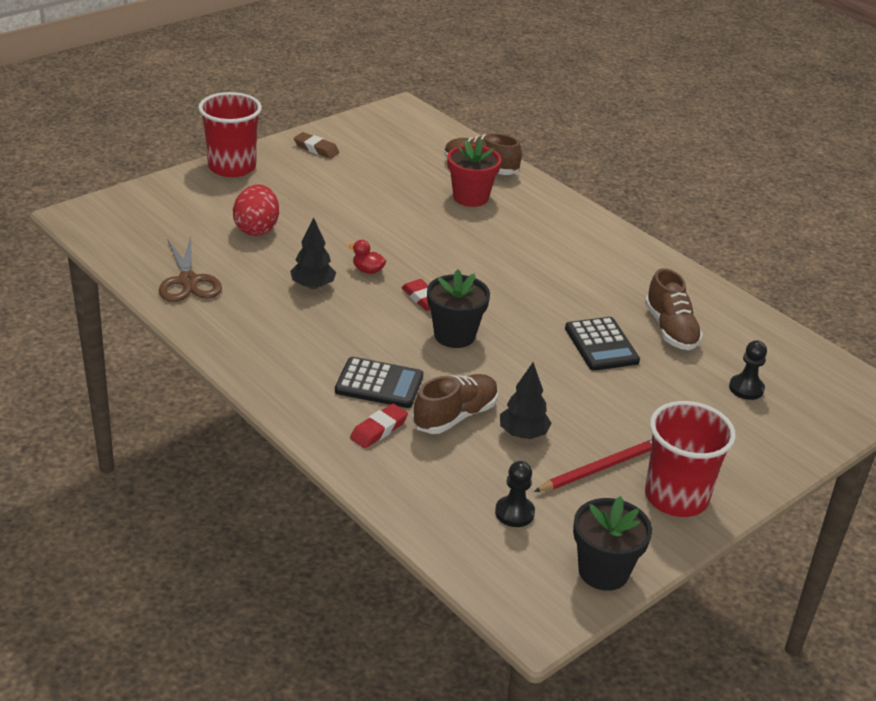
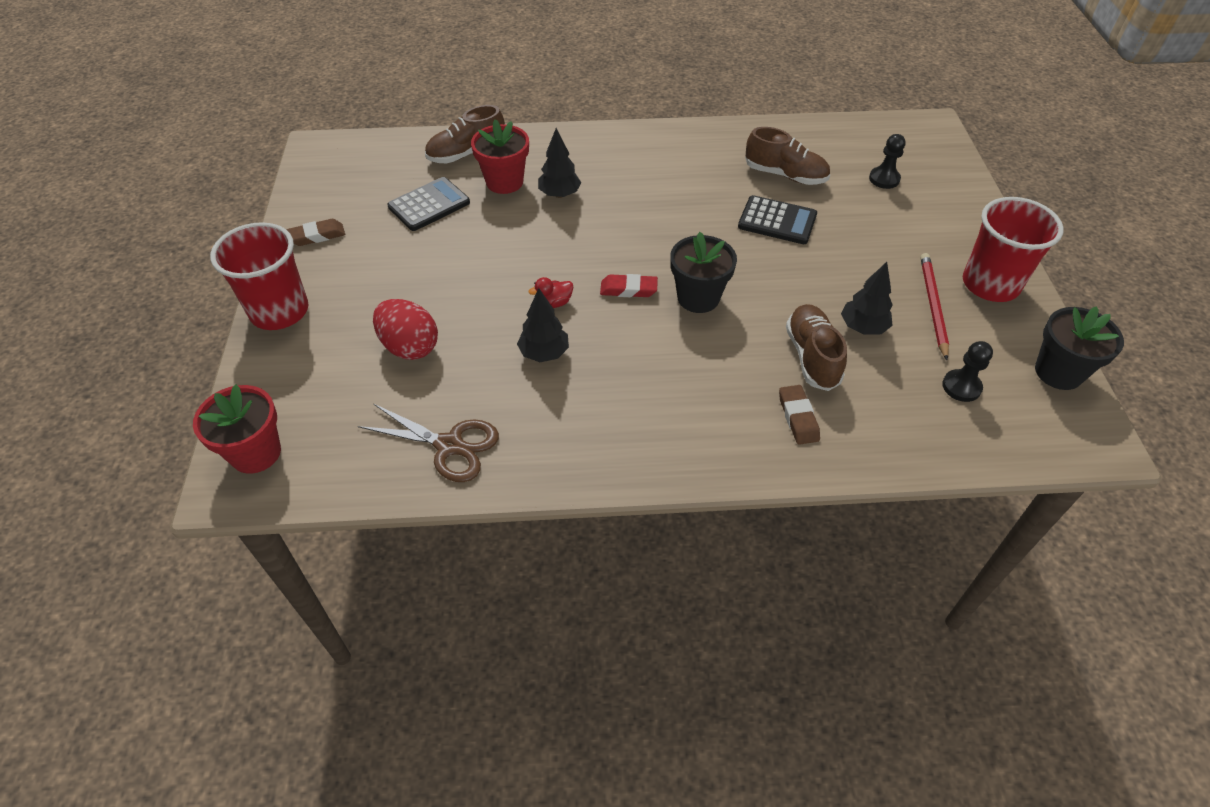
camera: 50 degrees left, 15 degrees up
black calculator [335,357,423,408] -> black calculator moved to [387,177,470,231]
red eraser [350,404,408,448] -> brown eraser [779,385,820,445]
none -> red flower pot [193,384,281,474]
none -> black tree [538,128,581,198]

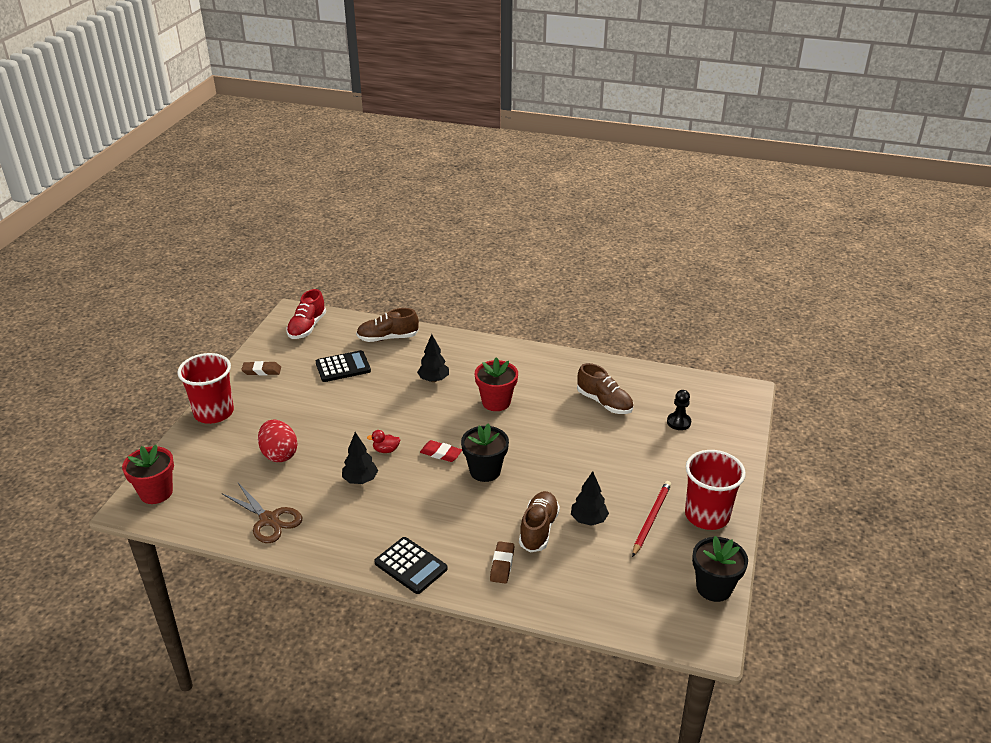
camera: 20 degrees right, 15 degrees down
red flower pot [471,119,529,194] -> red flower pot moved to [475,357,518,411]
black calculator [738,195,817,244] -> black calculator moved to [374,537,448,594]
black pawn [942,341,993,402] -> none
none -> red shoe [286,289,326,339]

